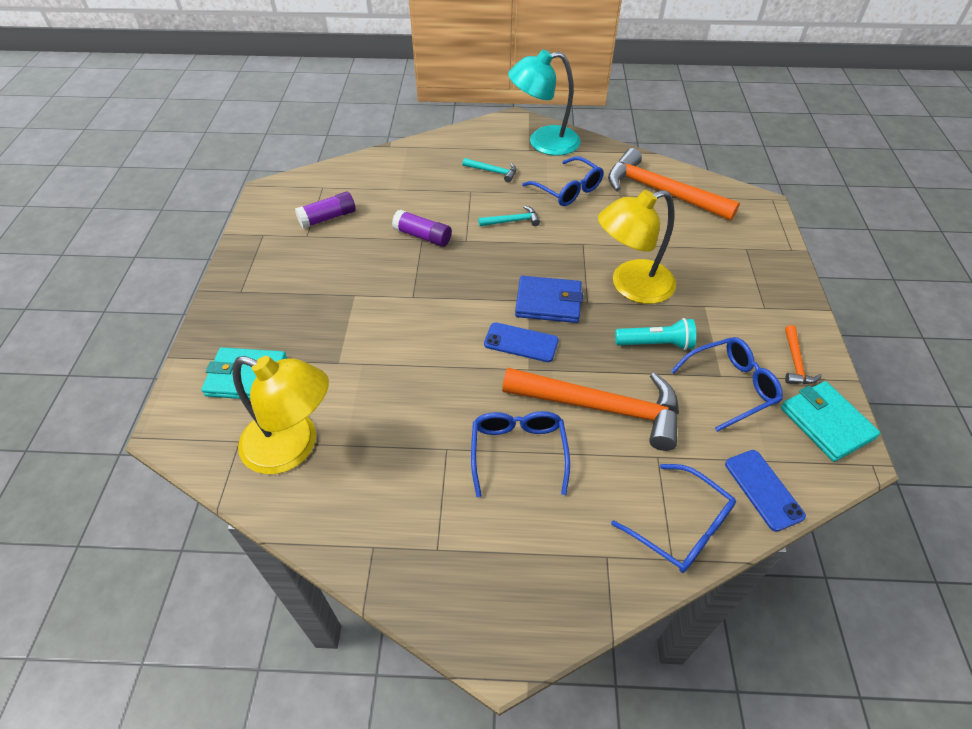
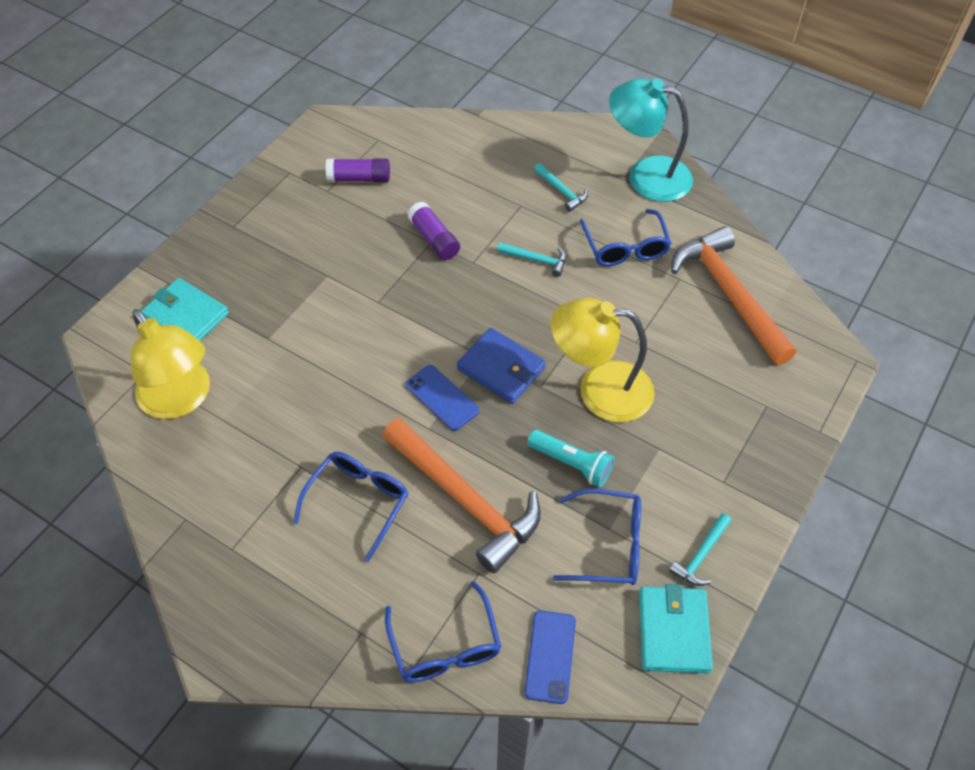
camera: 30 degrees right, 5 degrees up
orange hammer [785,325,822,384] -> turquoise hammer [669,513,731,586]

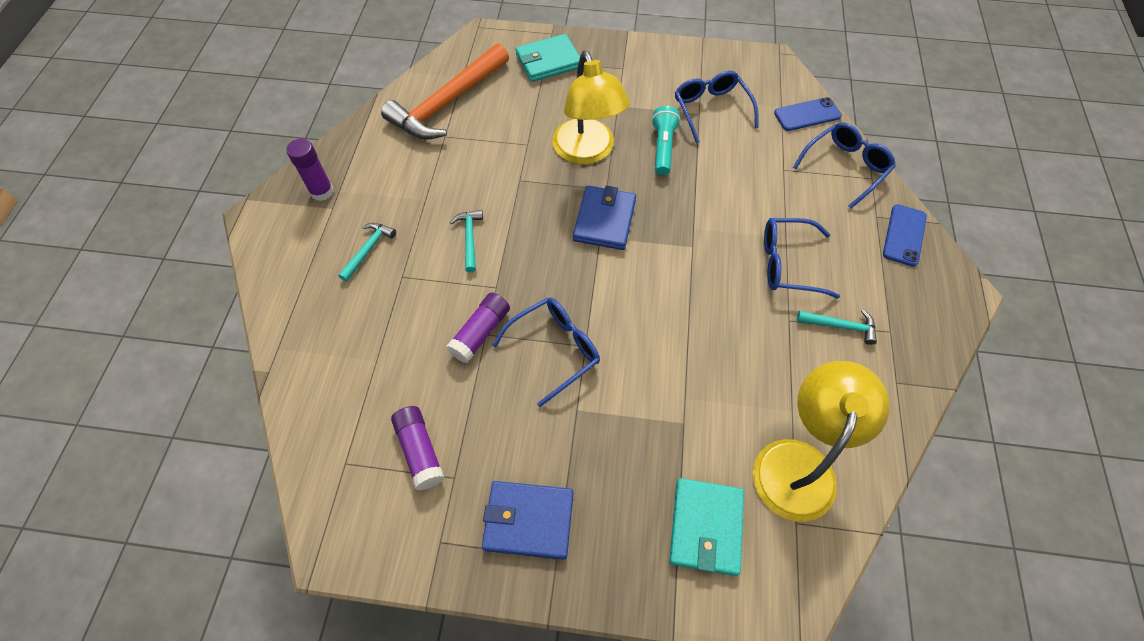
camera: 115 degrees left, 5 degrees up
orange hammer [383,418,541,573] -> none
blue phone [406,365,479,431] -> blue phone moved to [883,204,927,267]
blue glasses [580,209,672,266] -> blue glasses moved to [492,298,600,407]
turquoise lamp [609,78,693,202] -> purple glue stick [286,139,334,201]
turquoise wallet [639,584,713,673] -> turquoise wallet moved to [515,34,580,82]
turquoise hammer [669,513,731,586] -> turquoise hammer moved to [797,310,877,345]
none -> blue wallet [482,481,573,559]

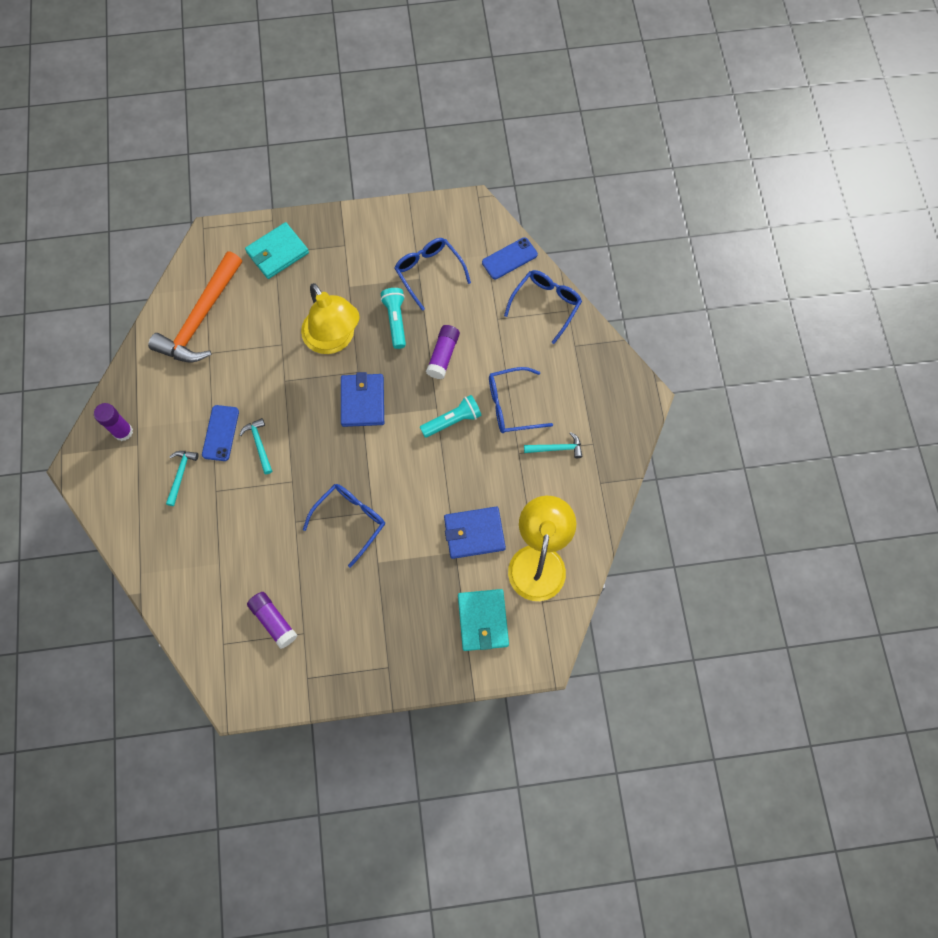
camera: 15 degrees left, 10 degrees up
purple glue stick [446,292,510,363] -> purple glue stick moved to [426,325,460,379]
blue wallet [482,481,573,559] -> blue wallet moved to [444,506,506,559]
blue phone [883,204,927,267] -> blue phone moved to [202,405,239,461]
none -> turquoise flashlight [420,395,482,438]

